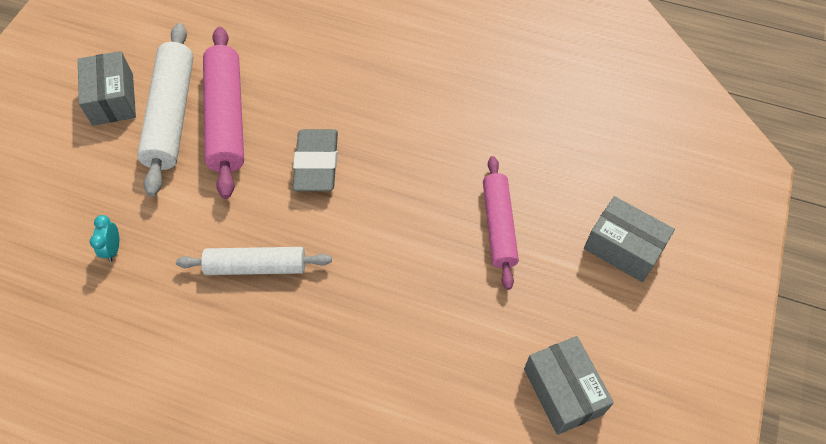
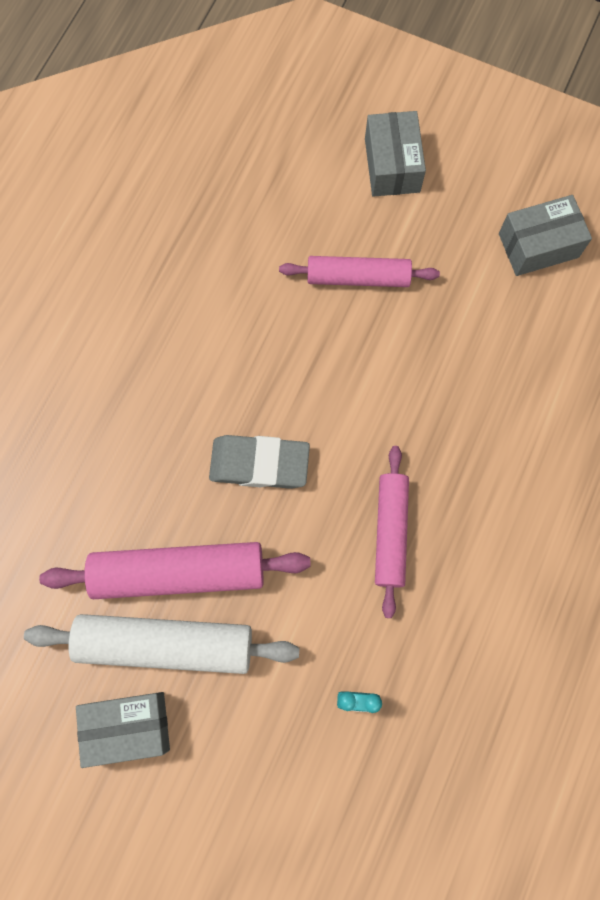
camera: 85 degrees left, 15 degrees up
white rolling pin [176,247,332,275] -> pink rolling pin [375,446,409,618]
grey box [584,196,675,282] -> grey box turned 45 degrees counterclockwise [365,111,426,197]

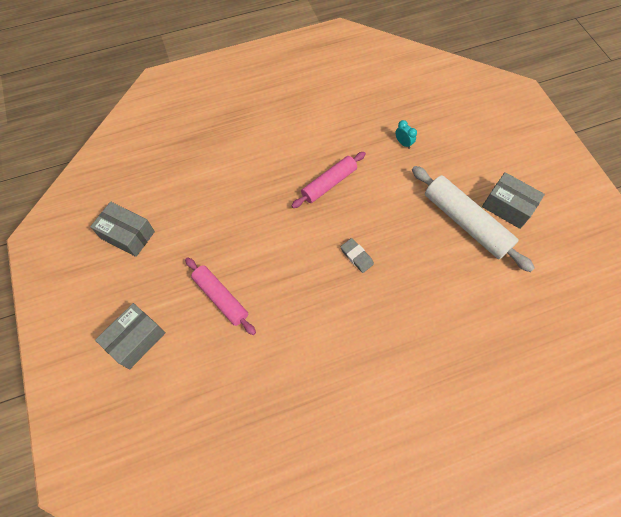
camera: 135 degrees left, 10 degrees down
pink rolling pin [39,542,311,599] -> none
grey eraser [209,435,310,489] -> grey eraser [341,238,374,273], size x0.58

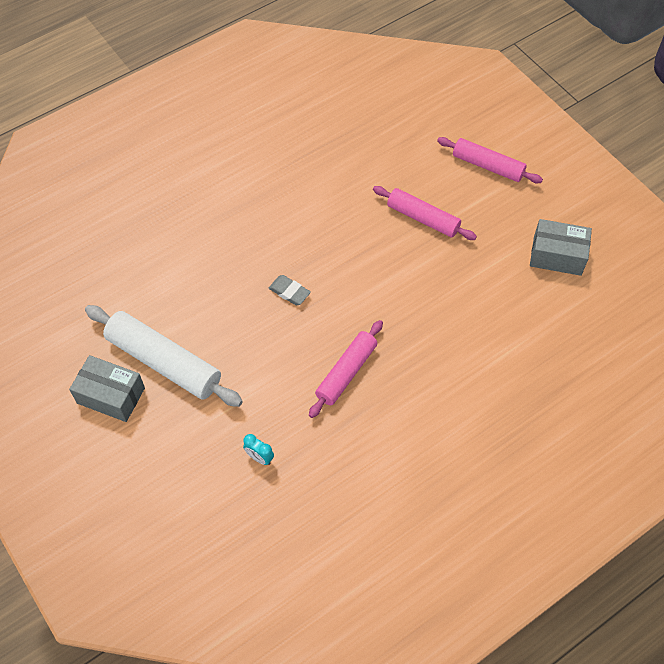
camera: 165 degrees right, 5 degrees down
grey box [95,303,166,369] -> pink rolling pin [437,137,543,183]

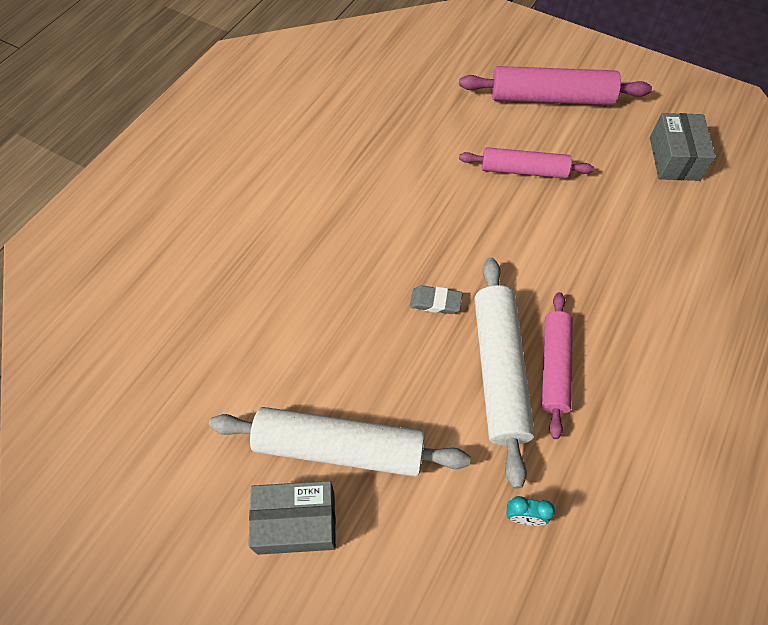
camera: 25 degrees left, 0 degrees up
pink rolling pin [437,137,543,183] -> pink rolling pin [459,66,652,105], size x1.52
grey box [530,219,592,276] -> grey box turned 75 degrees counterclockwise [650,113,716,181]
none -> white rolling pin [474,258,535,489]

